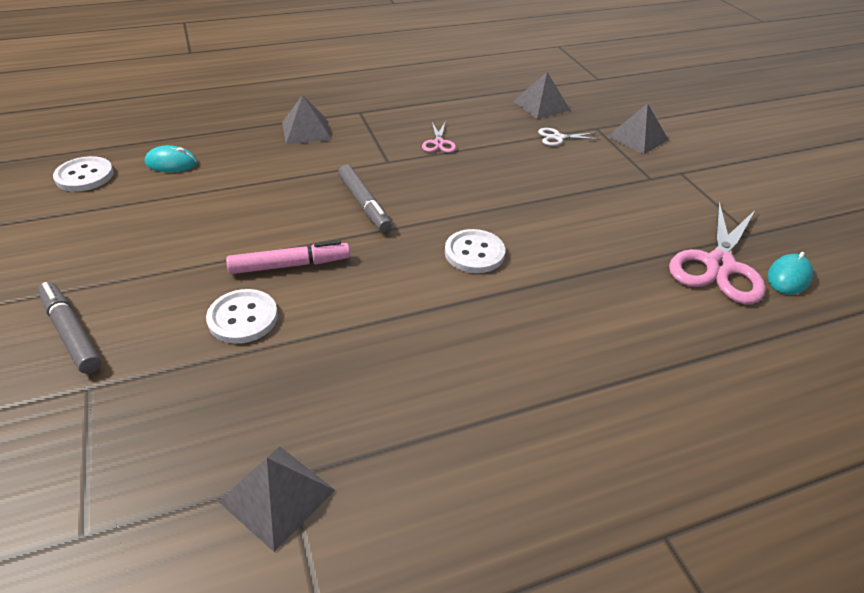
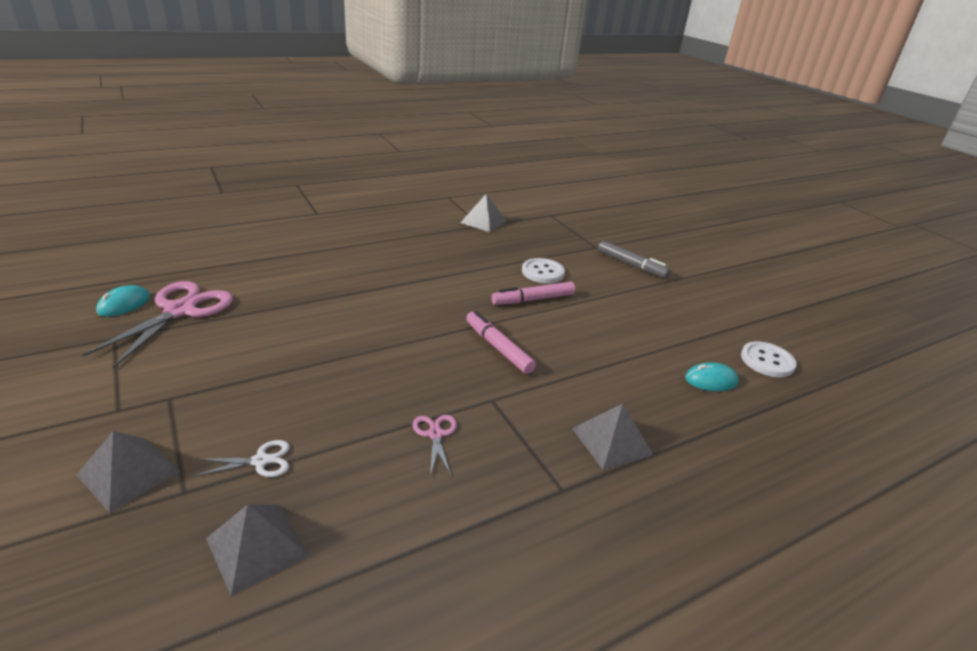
camera: 170 degrees right, 10 degrees down
grey marker [338,165,392,232] -> pink marker [466,311,536,374]
white button [445,229,505,273] -> none

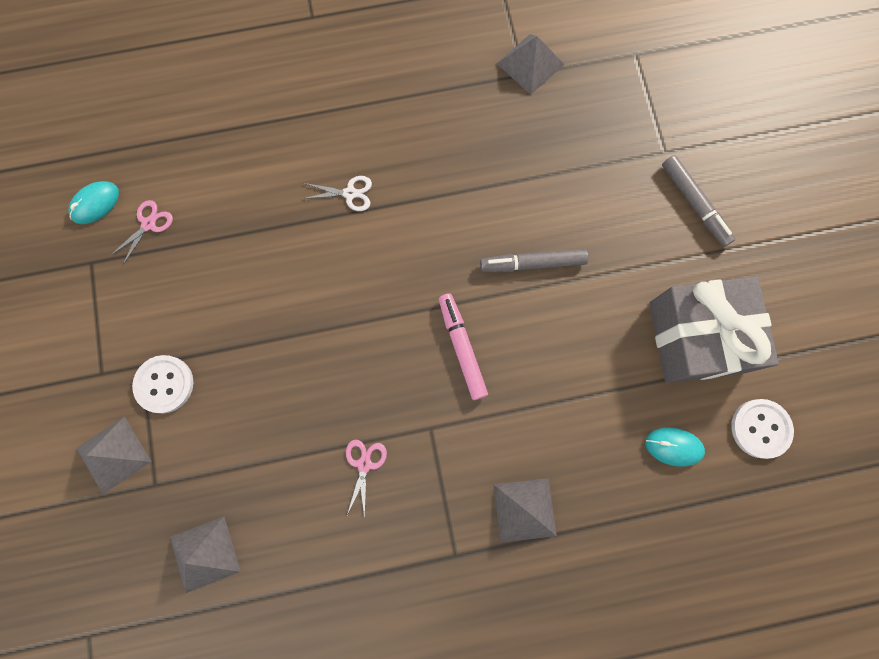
camera: 20 degrees right, 45 degrees up
pink scissors [82,281,233,368] -> pink scissors [110,200,173,265], size x0.47
white scissors [193,440,290,477] -> white scissors moved to [302,176,372,211]
pink marker [491,282,575,305] -> grey marker [480,248,588,272]
white button [522,258,565,283] -> white button moved to [132,355,193,414]
none -> grey gift [649,276,779,383]

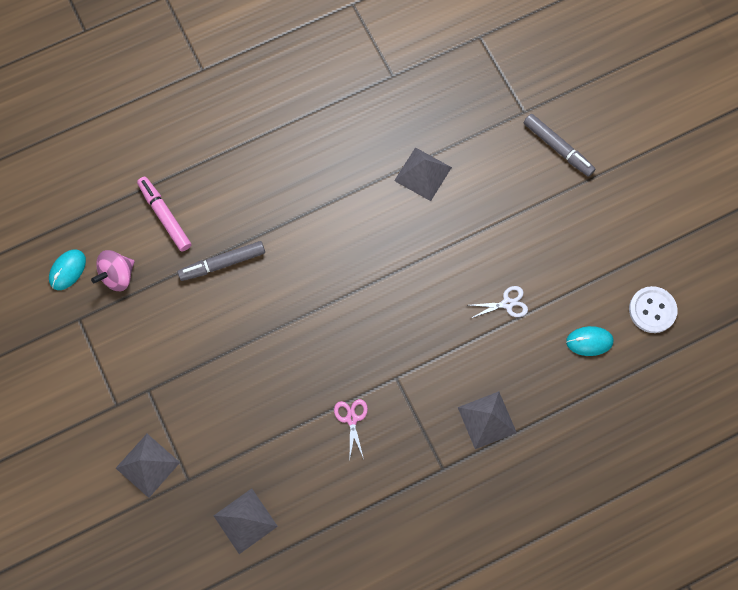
camera: 15 degrees left, 5 degrees down
pink scissors [110,200,173,265] -> pink spinning top [91,250,135,291]
white button [132,355,193,414] -> none
white scissors [302,176,372,211] -> white scissors moved to [469,286,528,318]
pink marker [439,293,488,400] -> pink marker moved to [137,177,191,252]
grey marker [480,248,588,272] -> grey marker moved to [178,241,265,281]
grey pyramid [496,34,565,94] -> grey pyramid moved to [394,147,452,201]
grey gift [649,276,779,383] -> none

